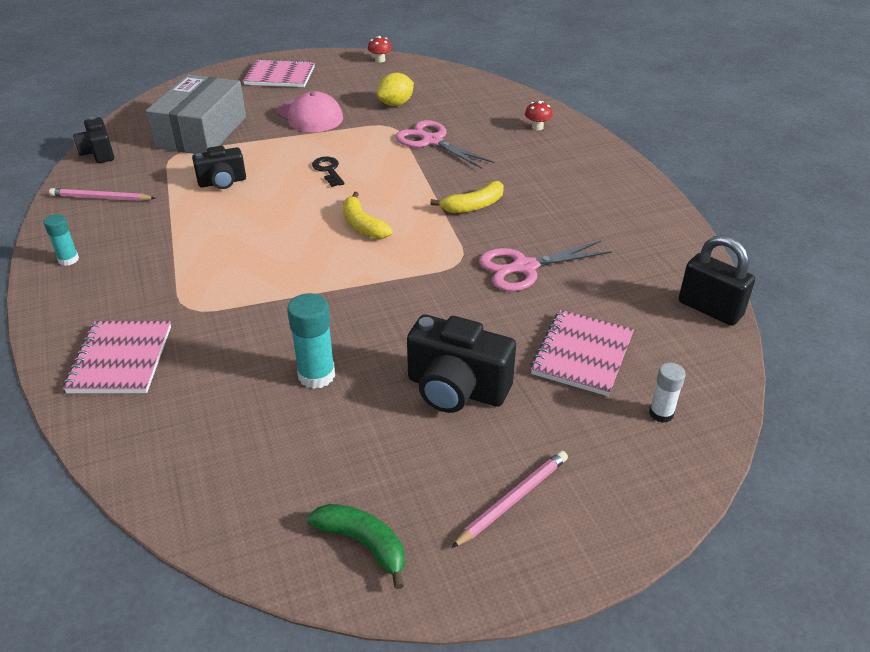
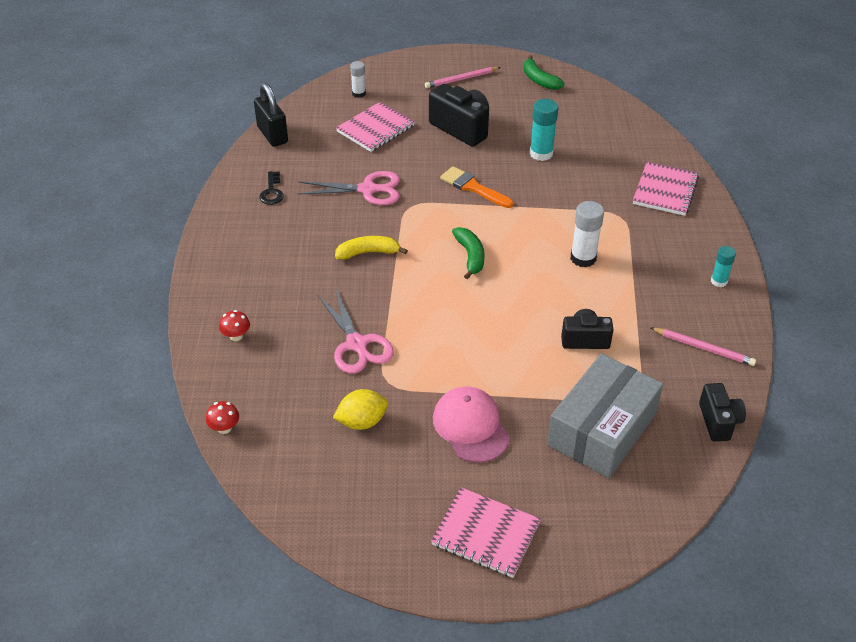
camera: 160 degrees left, 5 degrees up
black key [312,157,345,187] -> black key moved to [259,171,284,205]
yellow banana [343,192,393,239] -> green banana [452,227,485,279]
red mushroom [368,36,392,63] -> red mushroom moved to [206,401,239,434]
none -> orange brush [440,166,513,208]
none -> white glue stick [570,201,604,267]

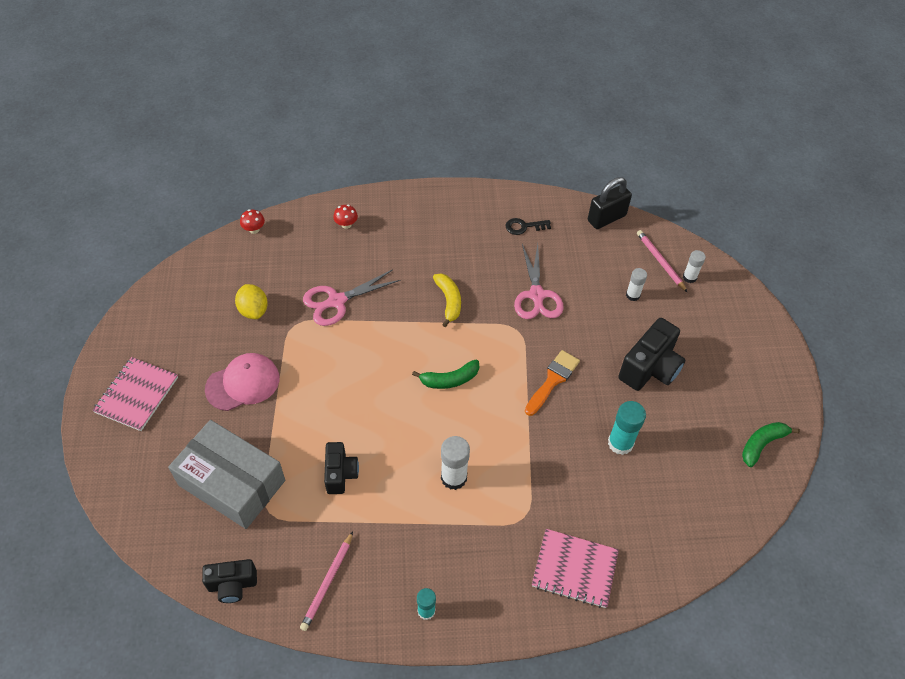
camera: 85 degrees right, 10 degrees up
pink notebook [336,102,415,152] -> white glue stick [626,268,647,301]
pink pencil [425,67,501,88] -> pink pencil moved to [637,230,687,292]

